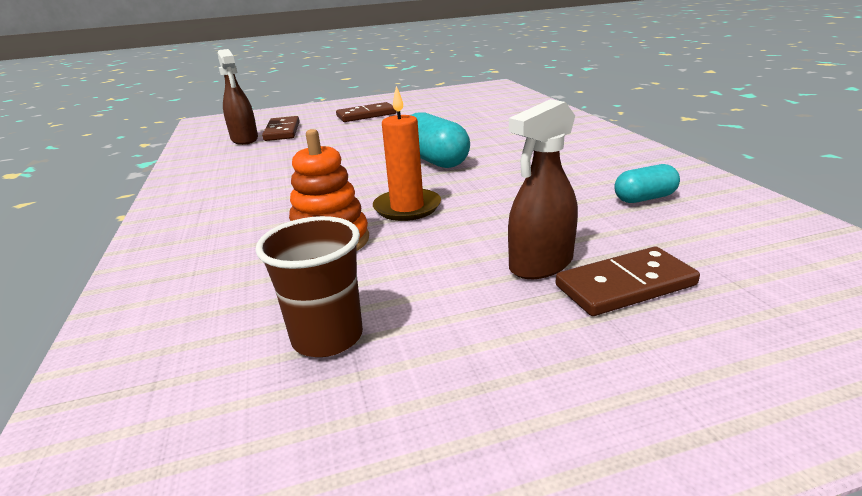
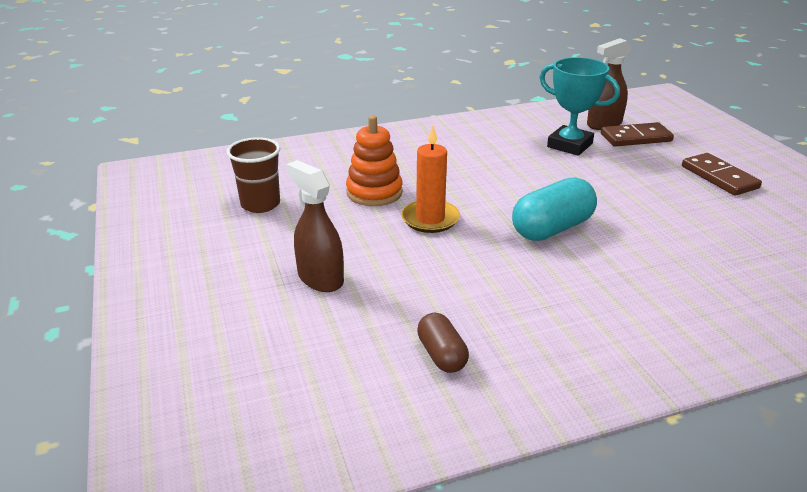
camera: 85 degrees right, 5 degrees up
brown domino [555,246,700,316] -> none
turquoise capsule [614,164,680,203] -> brown capsule [417,313,469,373]
none -> turquoise trophy [539,57,620,156]

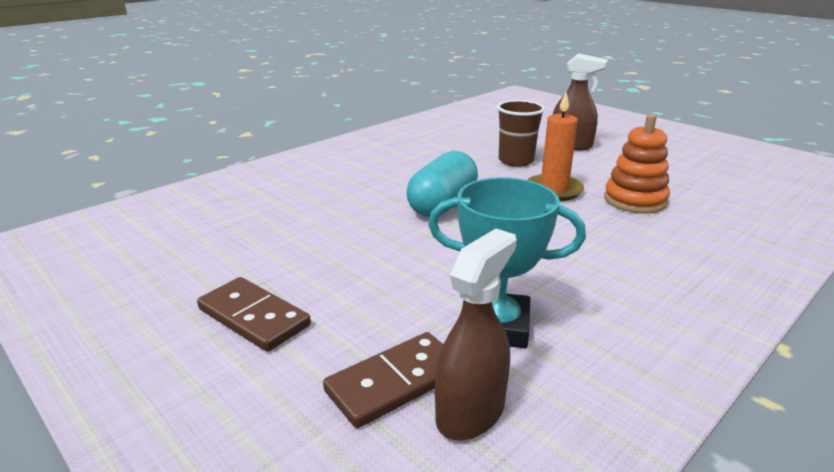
camera: 155 degrees right, 5 degrees down
brown cup [226,137,280,213] -> brown cup moved to [497,100,545,167]
brown capsule [417,313,469,373] -> none

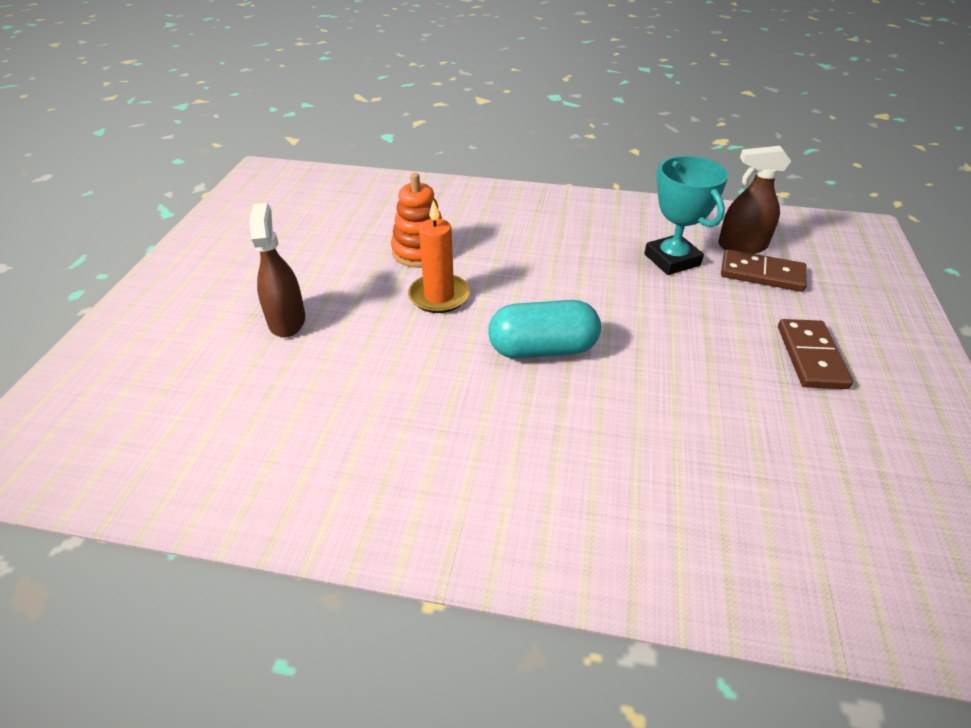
camera: 125 degrees left, 15 degrees up
brown cup [497,100,545,167] -> none

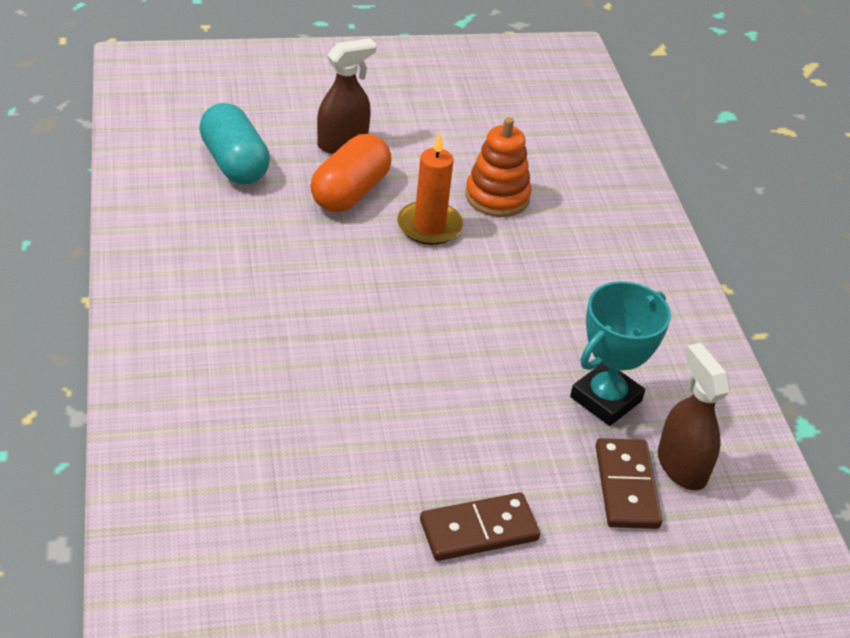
camera: 65 degrees right, 0 degrees up
turquoise capsule [488,300,601,358] -> turquoise capsule moved to [199,103,270,184]
none -> orange capsule [310,134,392,212]

